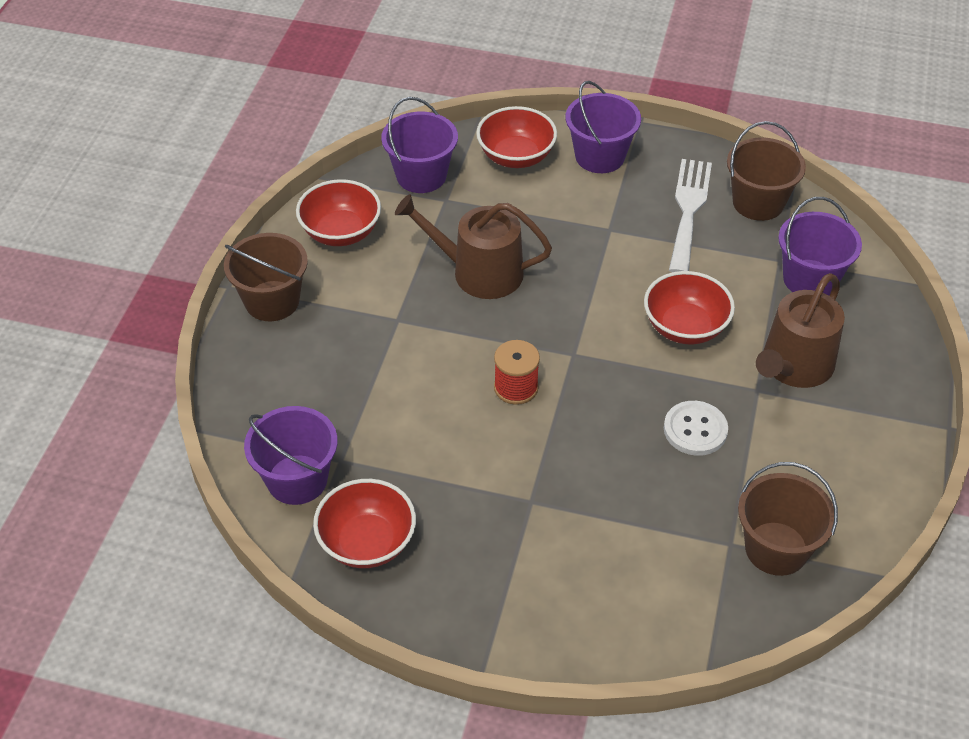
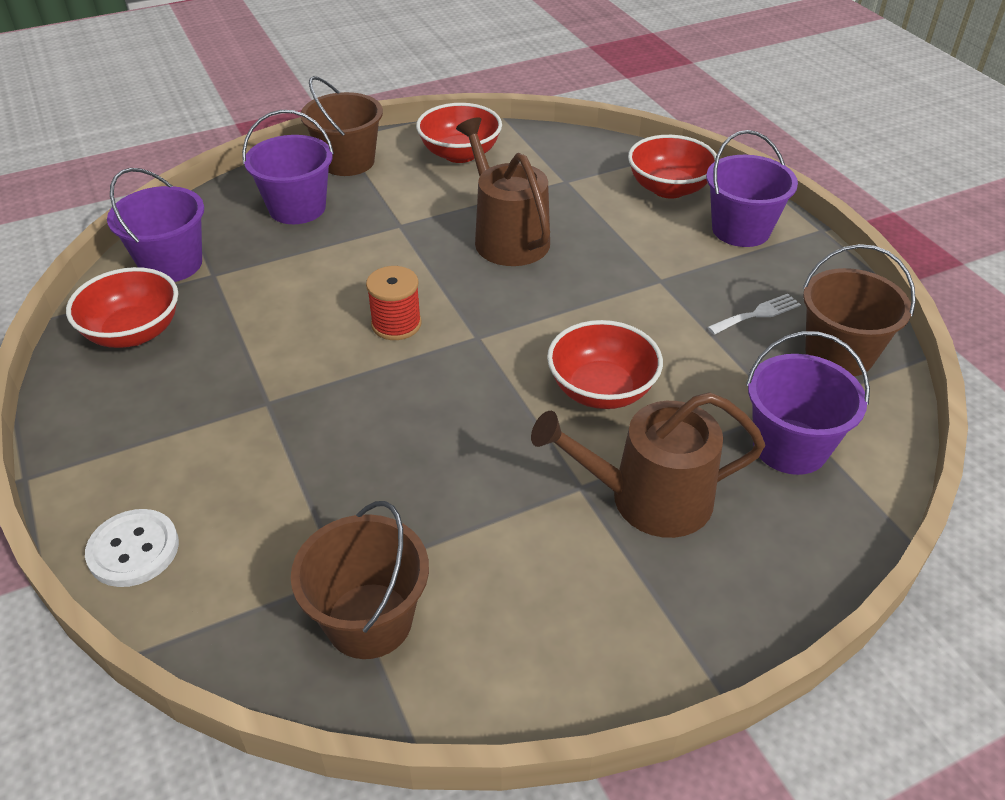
camera: 50 degrees right, 5 degrees down
purple bucket [381,97,458,193] -> purple bucket moved to [242,110,334,224]
white button [664,401,728,456] -> white button moved to [85,509,179,587]
white fork [669,159,712,272] -> white fork [707,294,801,335], size x0.52

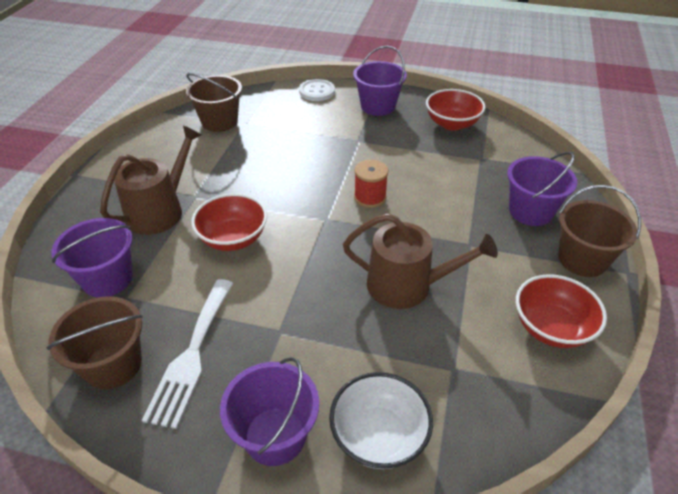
camera: 130 degrees right, 0 degrees up
purple bucket [107,168,204,282] -> purple bucket moved to [353,46,407,116]
red bowl [628,135,717,199] -> white bowl [329,372,433,469]
white fork [707,294,801,335] -> white fork [142,279,233,429], size x1.93

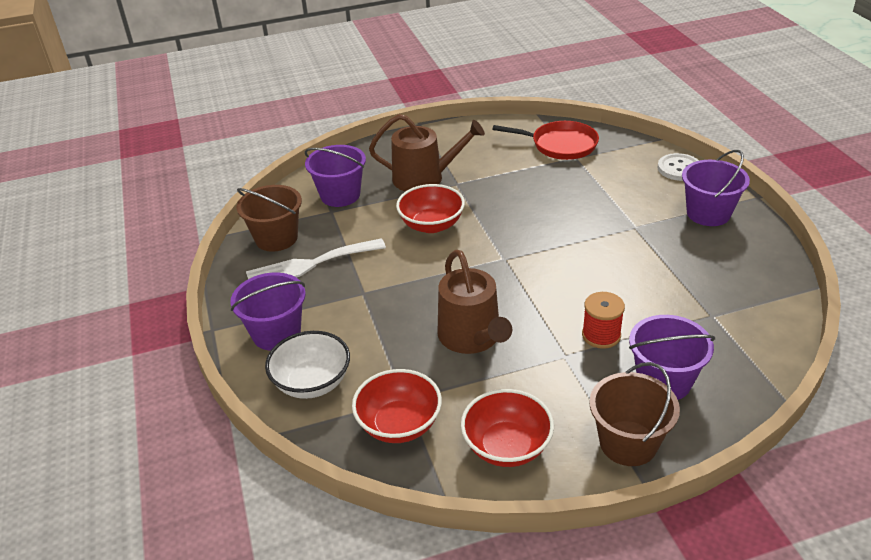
camera: 60 degrees right, 5 degrees down
brown bucket [186,73,242,132] -> red pan [492,121,599,160]
red spool [354,160,388,208] -> red spool moved to [582,292,625,349]
red bowl [426,89,485,131] -> red bowl moved to [352,369,442,443]

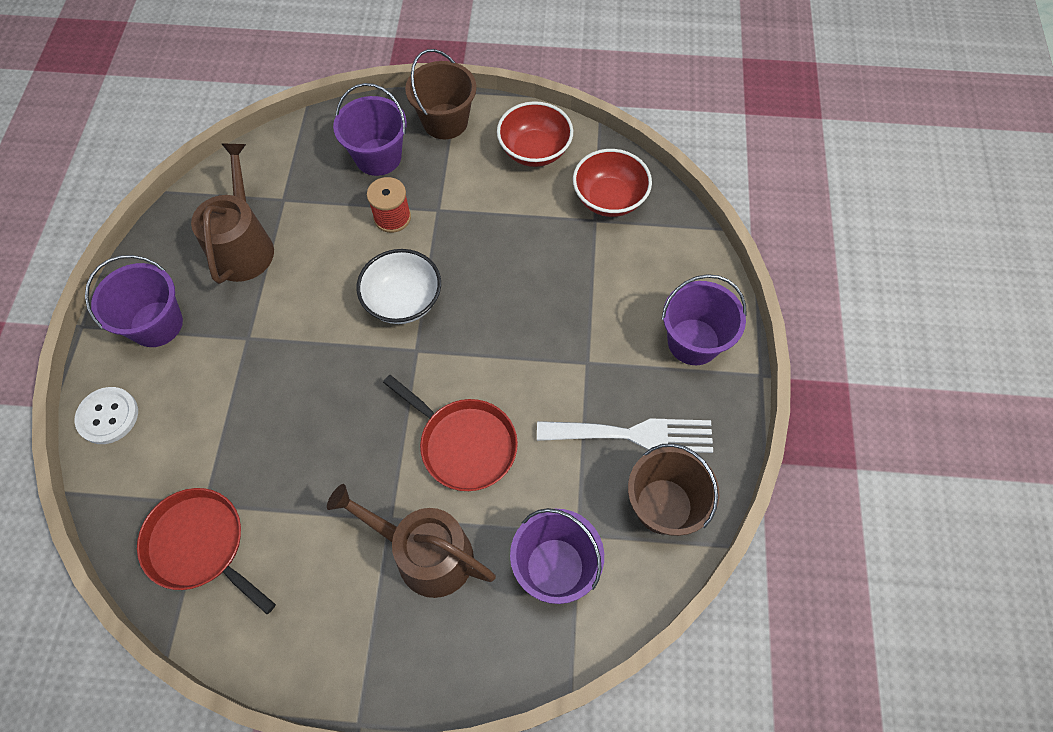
camera: 160 degrees left, 25 degrees up
white bowl [265,331,350,399] -> white bowl moved to [357,249,441,324]
red bowl [396,184,465,233] -> red pan [383,375,518,491]
brown watering can [438,250,512,354] -> brown watering can moved to [191,143,274,284]

